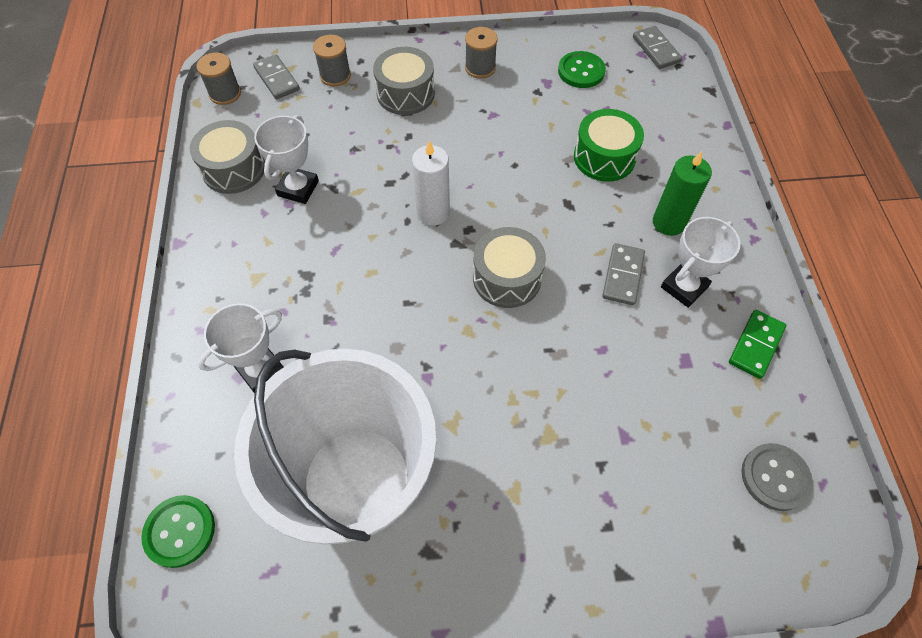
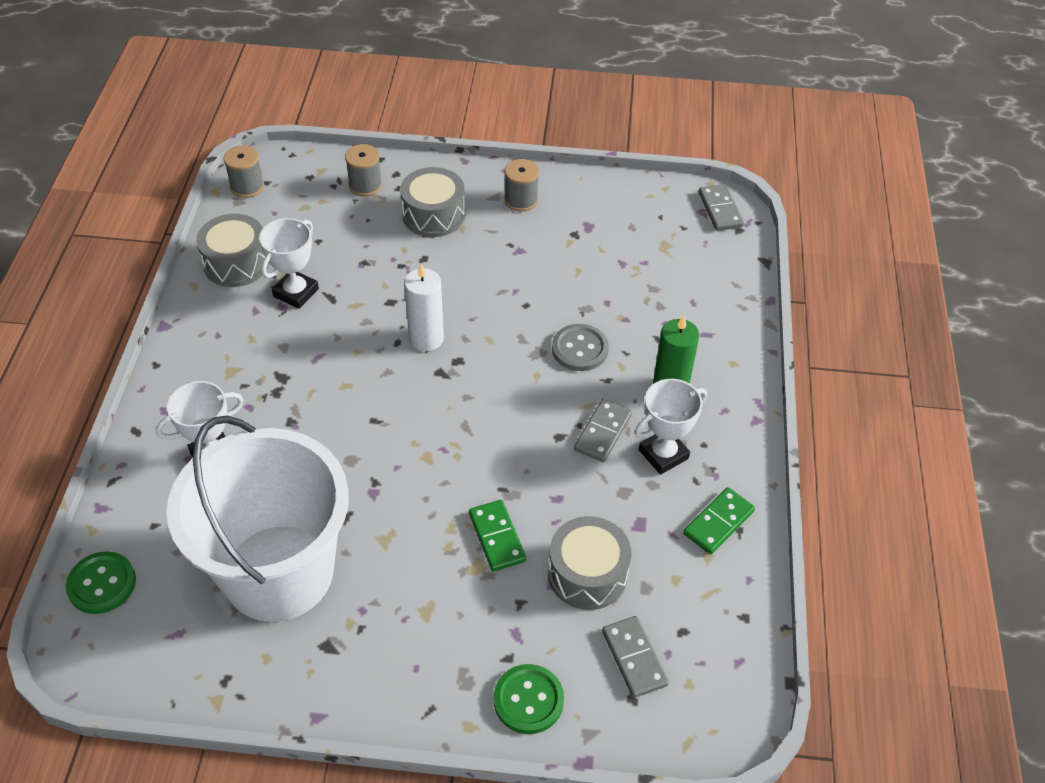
camera: 10 degrees right, 10 degrees down
grey domino [253,54,300,99] -> grey domino moved to [602,616,669,698]
grey drum [473,227,546,308] -> grey drum moved to [548,516,631,610]
green button [558,51,606,88] -> green button moved to [494,664,564,734]
green drum [574,109,644,182] -> none
grey button [741,443,813,511] -> grey button moved to [552,324,609,371]
none -> green domino [469,500,526,572]

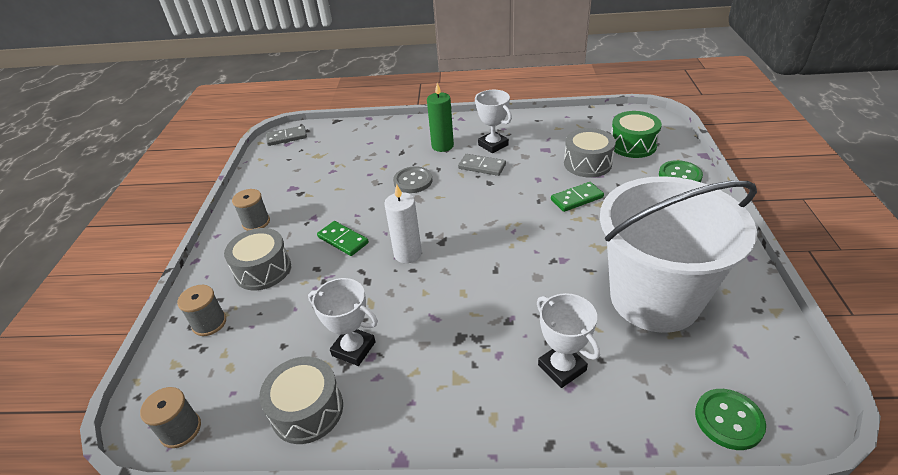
camera: 90 degrees left, 10 degrees down
grey domino [602,616,669,698] -> green drum [611,111,662,158]
green domino [683,487,755,554] -> green domino moved to [317,221,369,256]

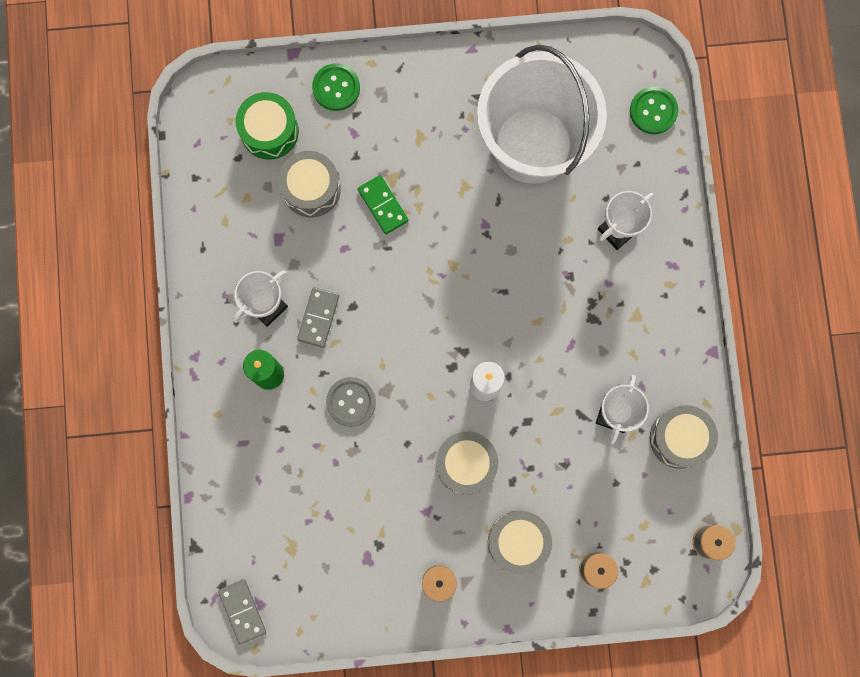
camera: 100 degrees left, 40 degrees up
green domino [317,221,369,256] -> grey drum [436,432,498,495]

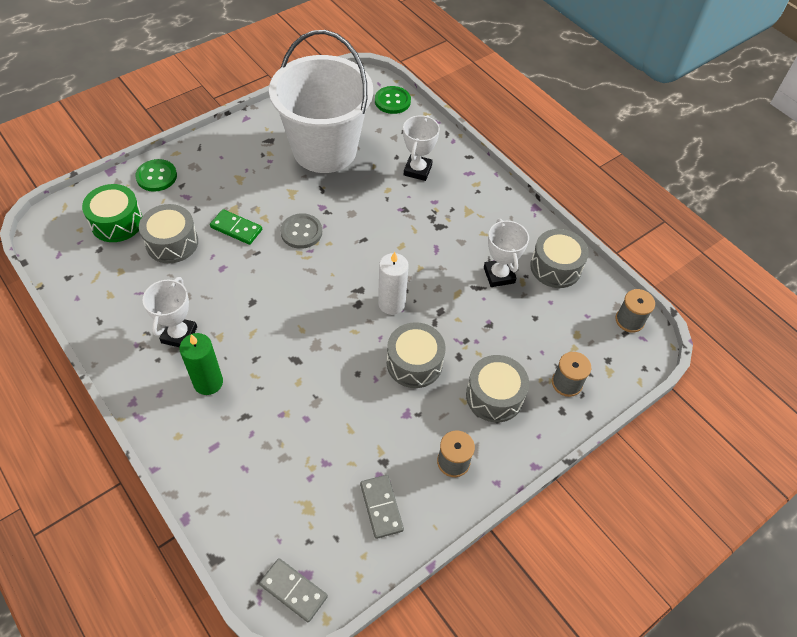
camera: 35 degrees left, 25 degrees down
grey domino [297,287,339,348] -> grey domino moved to [360,475,404,539]
grey button [326,377,376,427] -> grey button moved to [280,213,322,249]

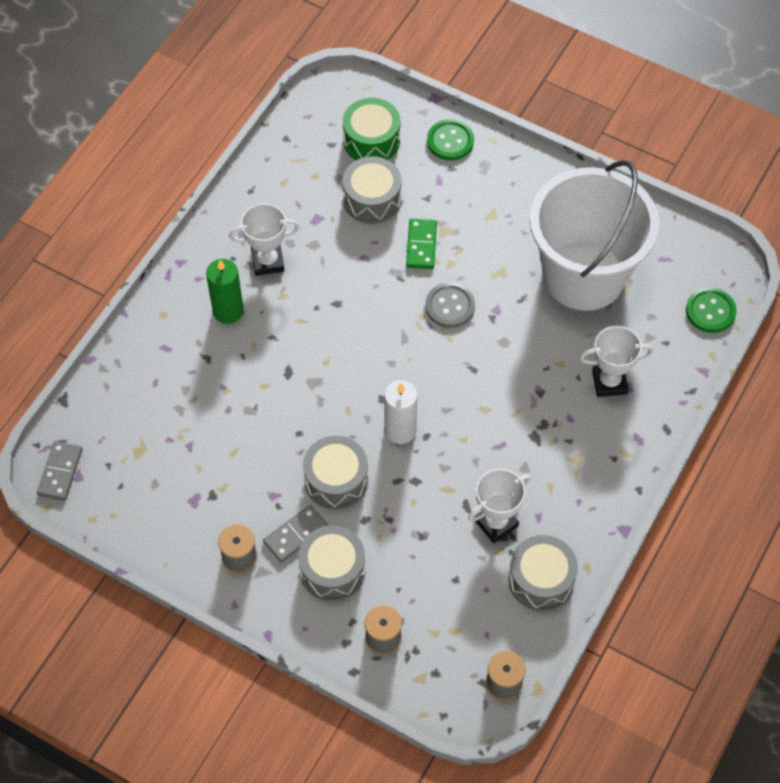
camera: 70 degrees right, 5 degrees up
grey domino [360,475,404,539] -> grey domino moved to [263,505,328,563]

